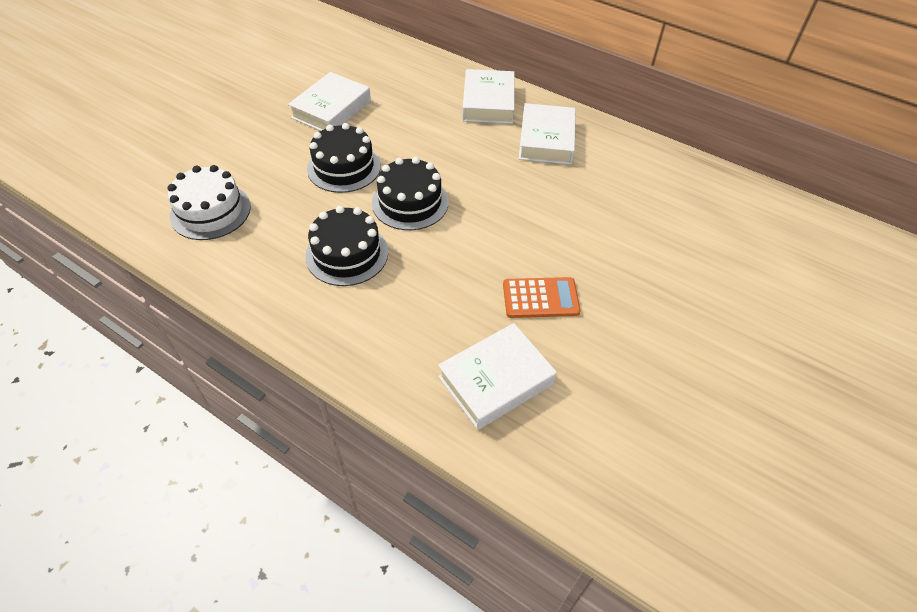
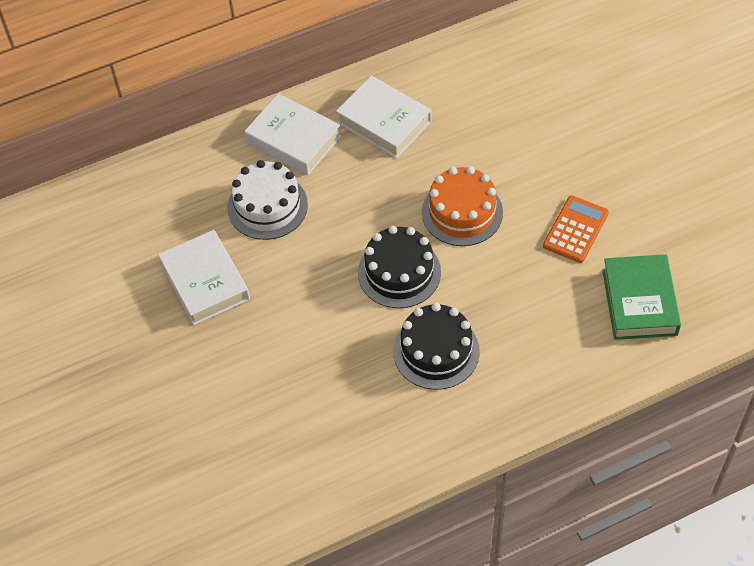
camera: 55 degrees left, 5 degrees up
white cake [168,165,251,240] -> white cake moved to [227,160,308,240]
black cake [307,123,381,193] -> none
white book [438,323,557,430] -> green book [602,254,681,340]
none -> orange cake [422,166,503,246]

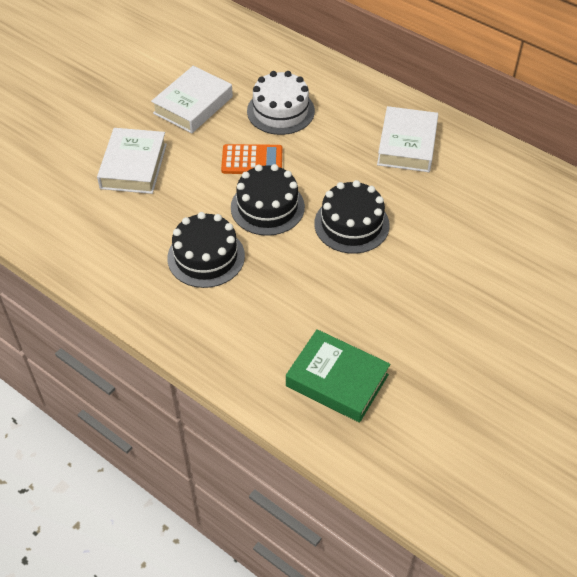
camera: 60 degrees right, 5 degrees down
white book [244,93,341,175] -> white book moved to [97,128,167,194]
orange cake [422,166,503,246] -> black cake [314,180,390,254]
orange calculator [543,195,609,263] -> orange calculator moved to [221,144,282,174]
green book [602,254,681,340] -> green book turned 60 degrees clockwise [286,329,390,422]

